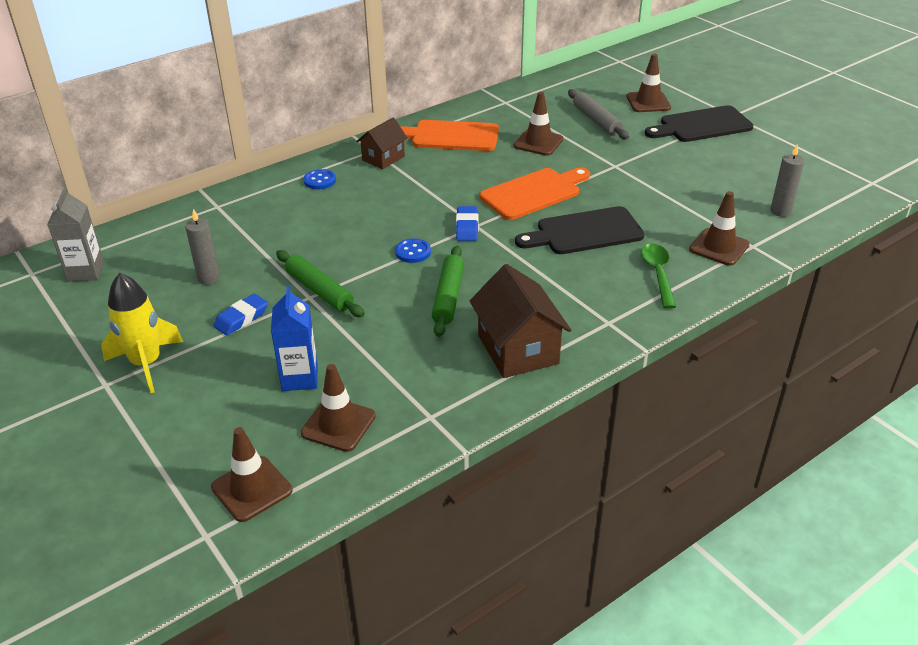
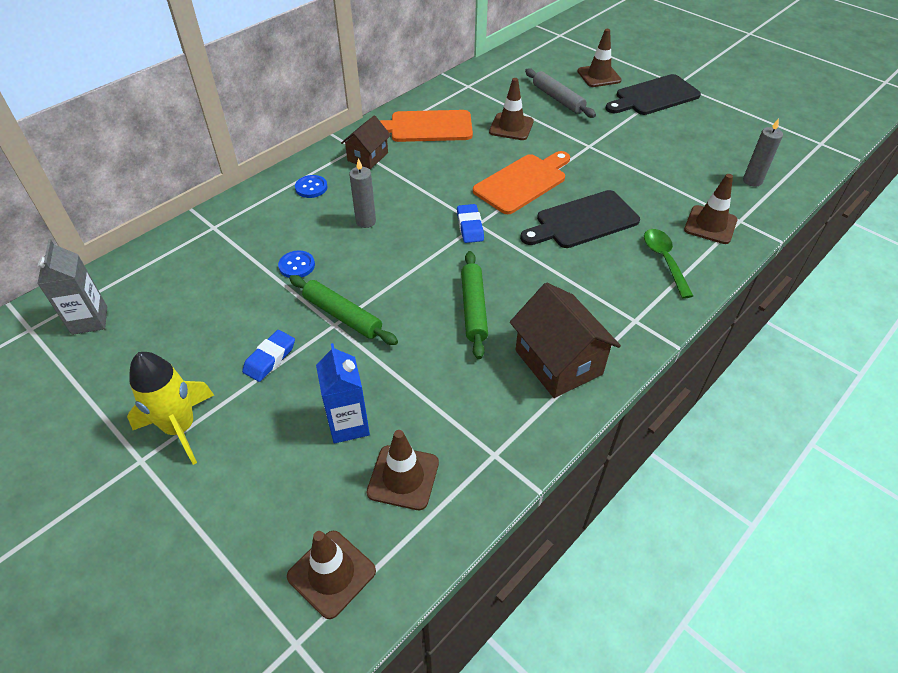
camera: 10 degrees left, 10 degrees up
grey candle [185,209,220,285] -> grey candle moved to [349,158,376,228]
blue button [395,238,431,263] -> blue button moved to [278,251,315,278]

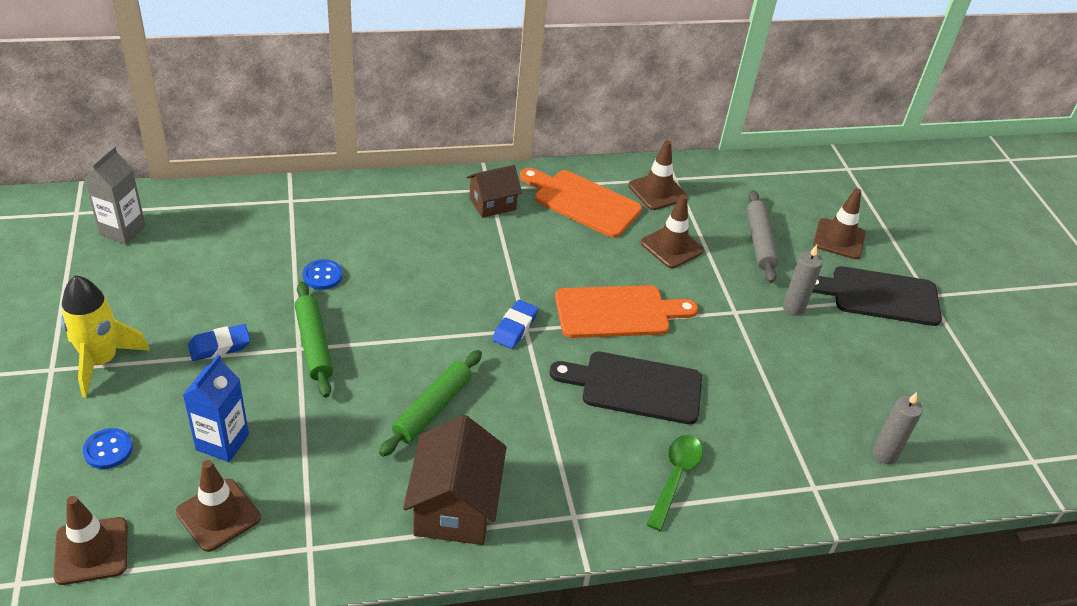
camera: 30 degrees right, 5 degrees down
blue button [295,175,328,198] -> blue button moved to [83,428,133,469]
grey candle [349,158,376,228] -> grey candle moved to [783,245,823,316]
brown traffic cone [684,174,737,244] -> brown traffic cone moved to [628,140,687,210]

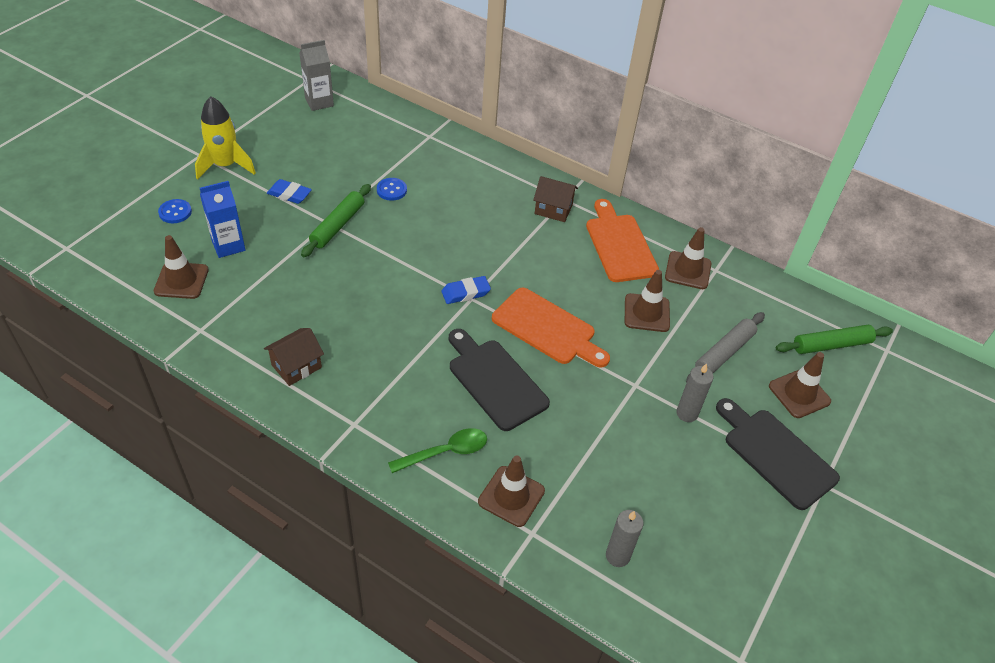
camera: 45 degrees right, 5 degrees up
brown traffic cone [53,496,128,585] -> brown traffic cone moved to [478,455,545,527]
green rolling pin [379,350,482,457] -> green rolling pin moved to [776,325,893,354]
brown house [403,415,506,545] -> brown house [264,328,324,386], size x0.62

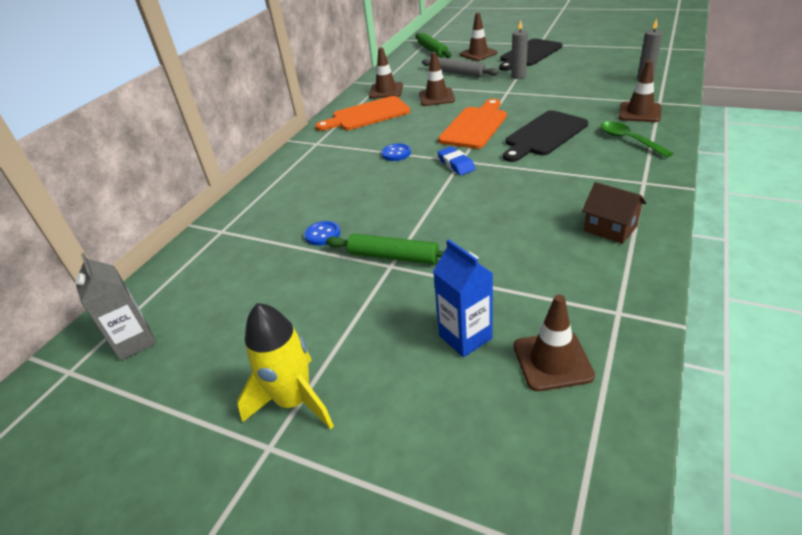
camera: 90 degrees left, 10 degrees down
blue button [158,199,192,223] -> blue button moved to [381,143,411,161]
blue eraser [267,179,312,204] -> none
brown house [533,176,578,222] -> none

